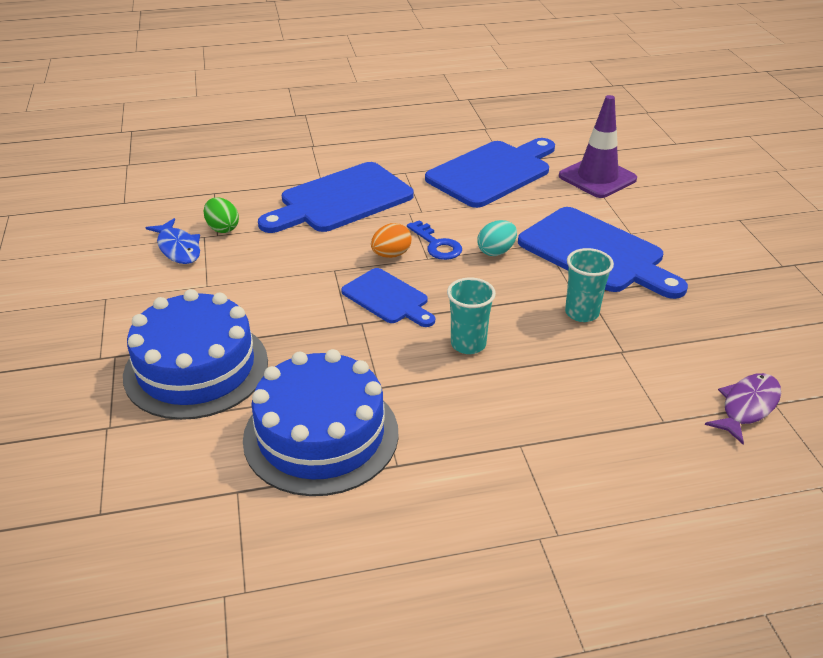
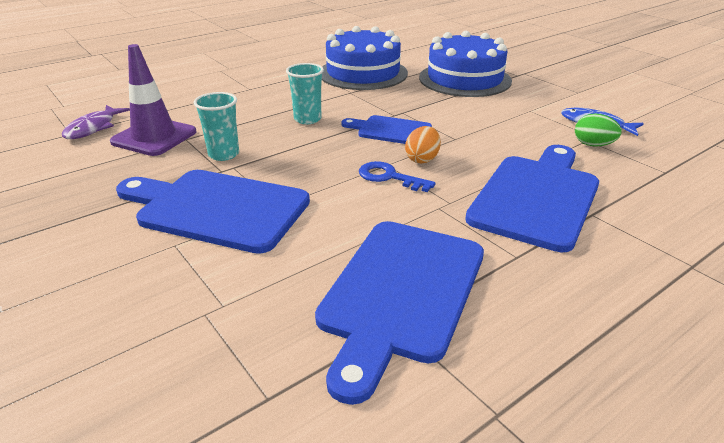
camera: 155 degrees right, 5 degrees down
turquoise egg [477,220,517,256] -> none
purple traffic cone [559,95,637,198] -> purple traffic cone moved to [110,44,197,156]

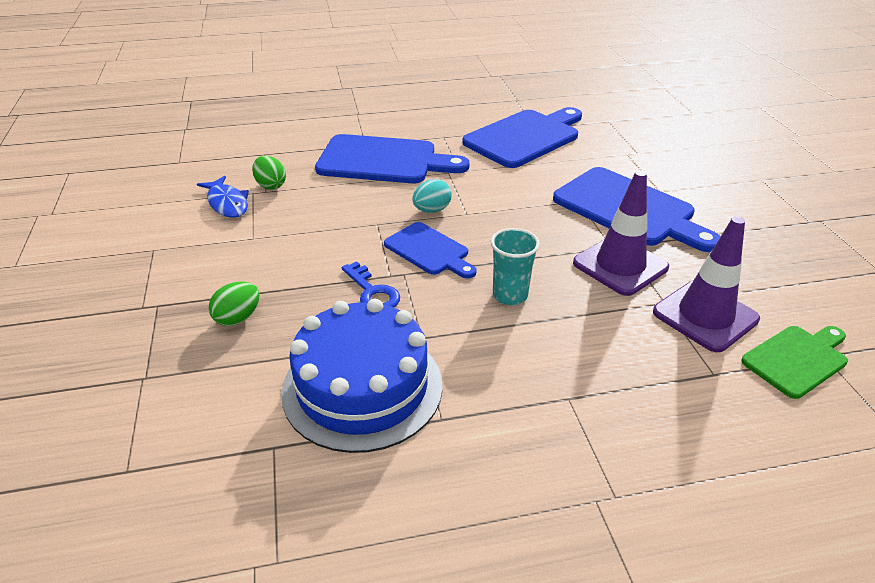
camera: 155 degrees left, 5 degrees up
purple fish [62,105,130,139] -> green cutting board [741,326,848,399]
turquoise cup [194,92,239,161] -> purple traffic cone [573,170,669,296]
blue key [359,161,436,192] -> blue key moved to [342,261,400,308]
orange egg [405,126,441,163] -> turquoise egg [412,179,452,213]
blue cake [419,31,512,97] -> green egg [208,282,260,326]
blue cutting board [465,145,599,252] -> blue cutting board turned 135 degrees counterclockwise [315,134,470,183]

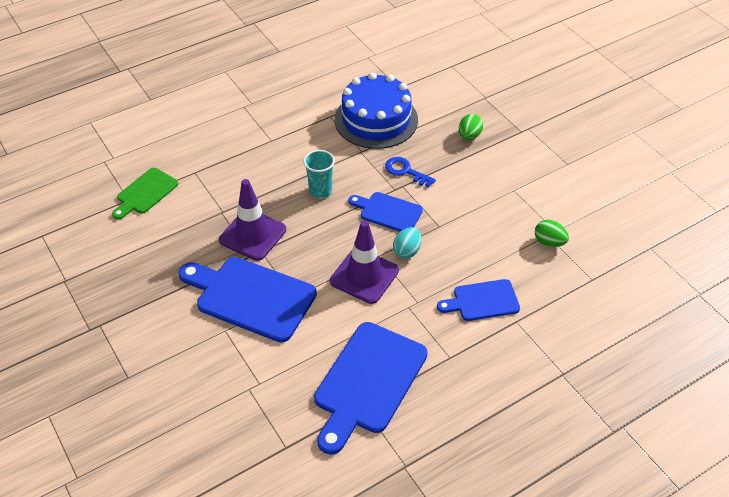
camera: 160 degrees right, 10 degrees up
blue fish [197,176,249,218] -> none
blue cutting board [315,134,470,183] -> blue cutting board [437,279,520,321], size x0.57
purple traffic cone [653,217,760,352] -> purple traffic cone moved to [330,221,399,304]

